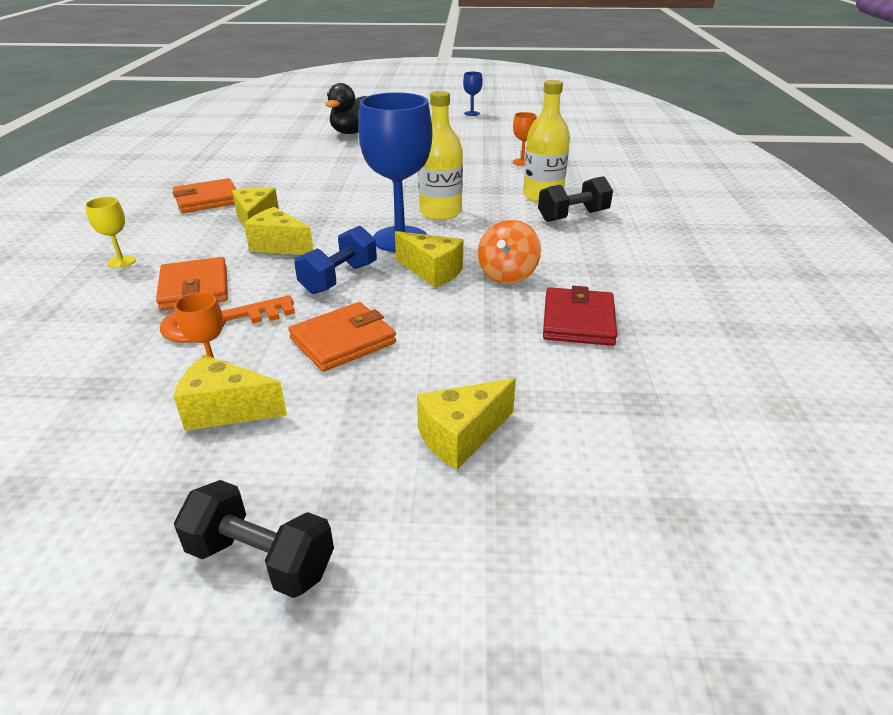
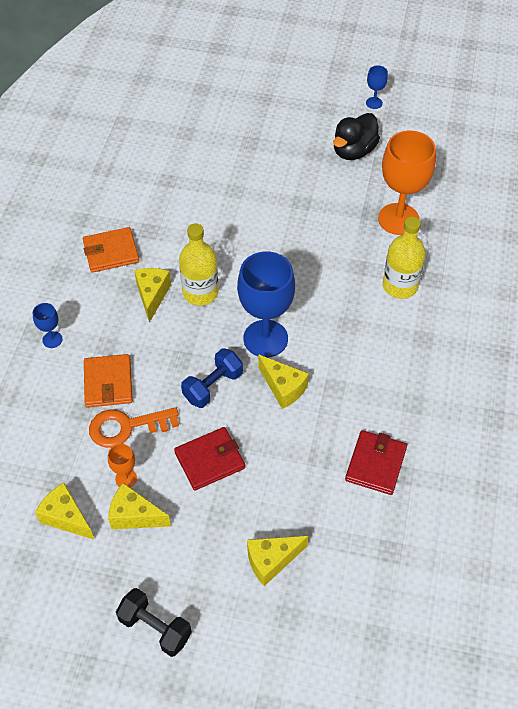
camera: 10 degrees right, 20 degrees up
yellow goblet [85,197,136,268] -> blue goblet [33,303,63,348]
yellow cheese [244,207,313,255] -> yellow cheese moved to [35,483,94,540]
orange wallet [288,302,396,372] -> red wallet [174,427,245,491]
black duck [325,83,367,134] -> black duck moved to [333,113,380,160]
yellow bottle [418,91,463,220] -> yellow bottle moved to [179,223,218,306]
orange spinning top [478,220,541,284] -> none
orange goblet [513,112,537,166] -> orange goblet [378,131,436,235], size x2.25
black dumbbell [538,176,613,222] -> none

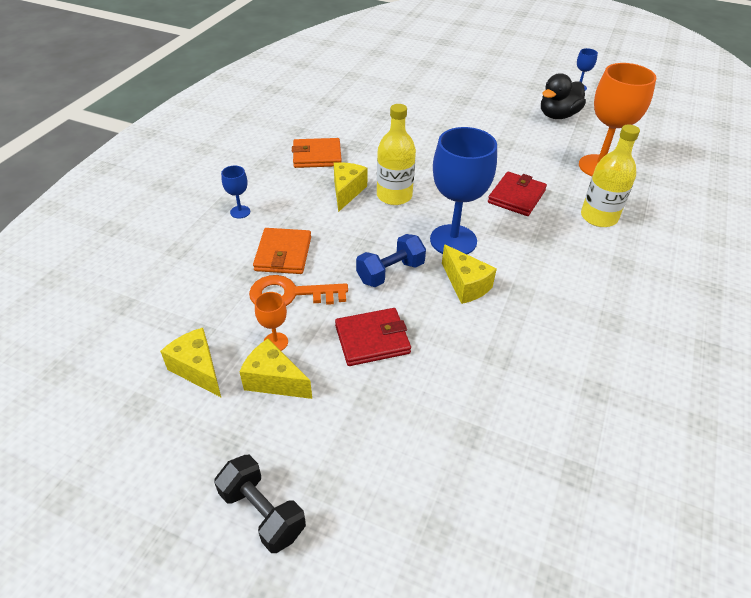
camera: 10 degrees right, 10 degrees down
yellow cheese [247,536,308,586] -> none
red wallet [345,430,407,495] -> red wallet moved to [488,172,547,216]

